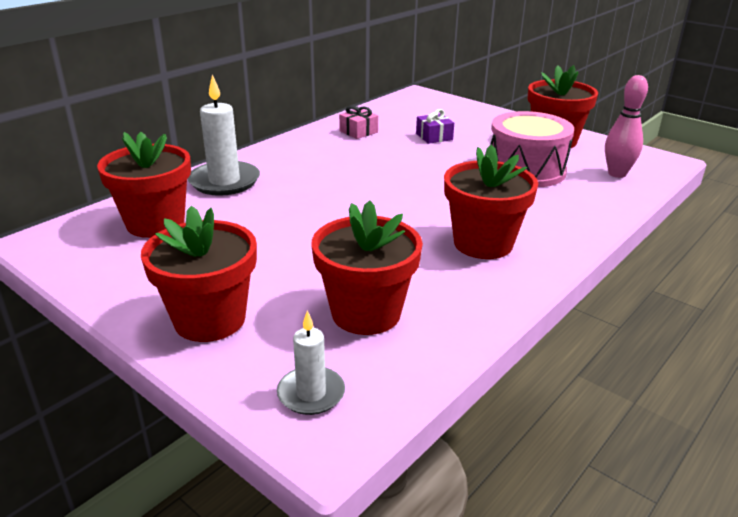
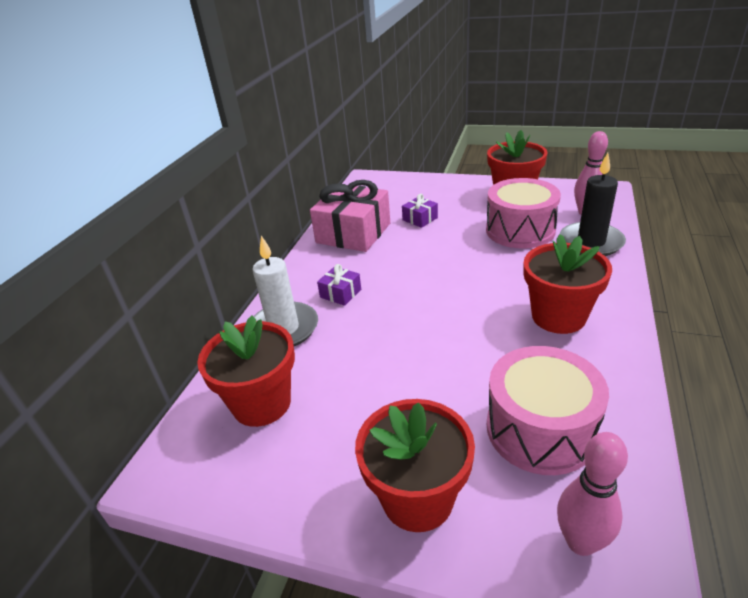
camera: 20 degrees left, 5 degrees up
white candle [277,310,345,415] -> pink bowling pin [557,432,628,556]
red flower pot [311,200,423,335] -> pink drum [487,346,609,475]
pink gift [339,105,378,139] -> pink gift [310,180,390,252], size x2.21
none -> purple gift [317,264,361,306]
none -> black candle [560,153,626,256]

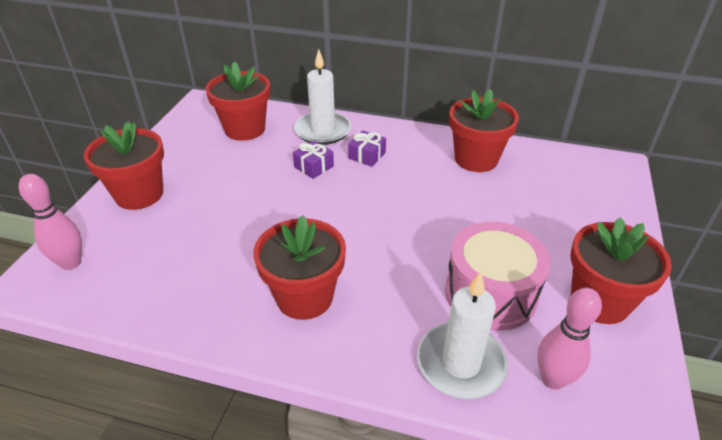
camera: 85 degrees right, 5 degrees up
pink gift [310,180,390,252] -> red flower pot [449,89,519,172]
purple gift [402,194,438,228] -> purple gift moved to [293,141,334,179]
pink drum [487,346,609,475] -> none
black candle [560,153,626,256] -> white candle [417,271,508,399]

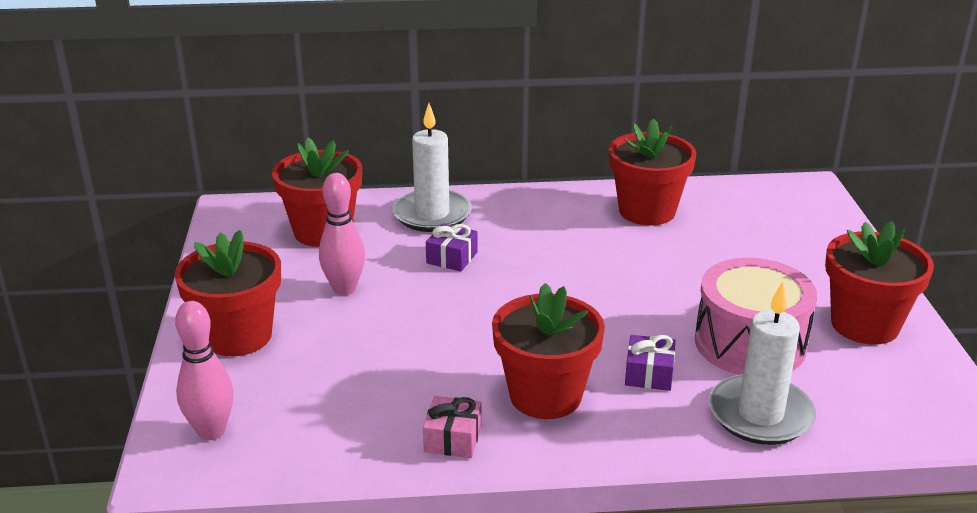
camera: 20 degrees left, 10 degrees down
purple gift [348,130,386,167] -> purple gift moved to [625,335,676,391]
pink bowling pin [538,288,602,390] -> pink bowling pin moved to [319,173,365,295]
none -> pink gift [423,396,482,458]

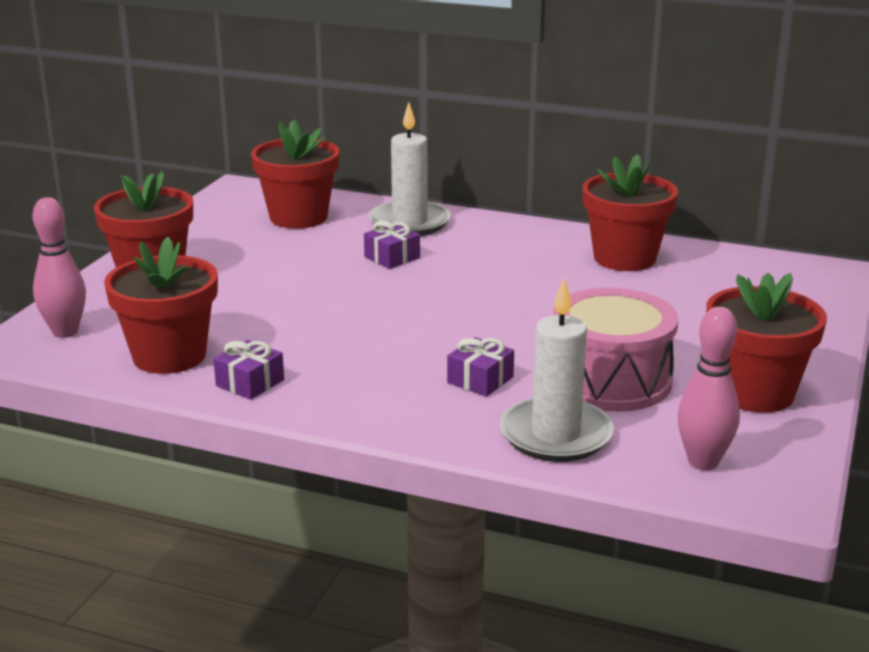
camera: 25 degrees right, 5 degrees down
pink bowling pin [319,173,365,295] -> pink bowling pin moved to [677,307,740,470]
pink gift [423,396,482,458] -> purple gift [213,340,284,400]
red flower pot [492,283,605,419] -> red flower pot moved to [104,237,218,374]

